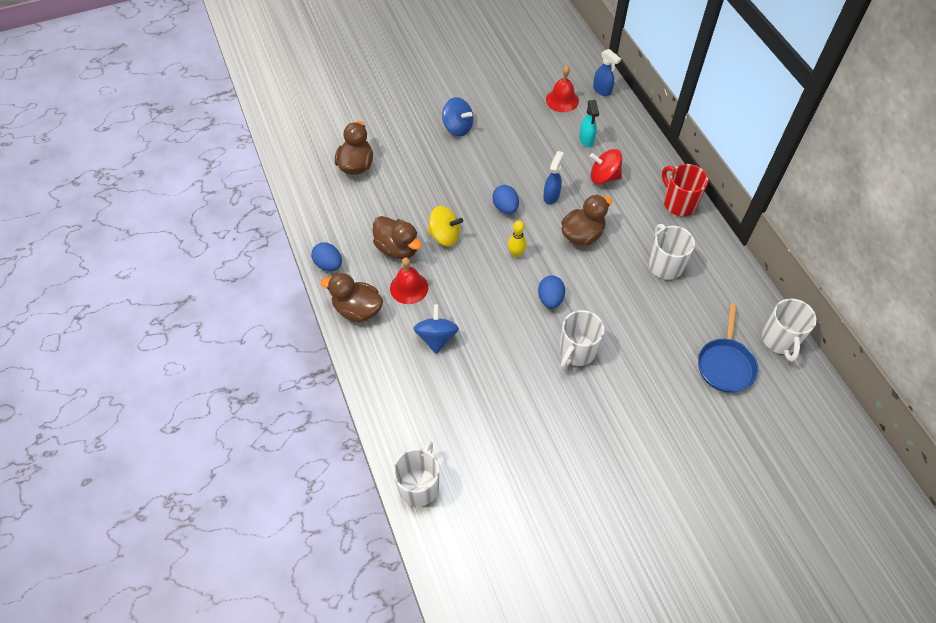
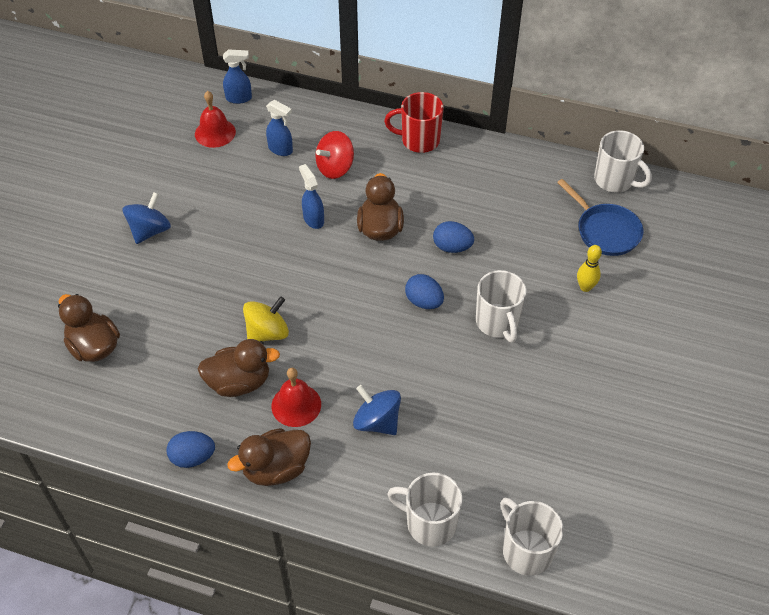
camera: 50 degrees left, 5 degrees down
blue spinning top [442,97,473,136] -> blue spinning top turned 45 degrees counterclockwise [123,192,171,244]
blue egg [492,185,519,214] -> blue egg moved to [433,221,474,253]
yellow bowling pin [508,221,527,258] -> yellow bowling pin moved to [577,245,602,292]
turquoise spray bottle [579,100,599,147] -> blue spray bottle [266,100,293,156]
white mug [649,224,695,280] -> white mug moved to [387,473,462,547]

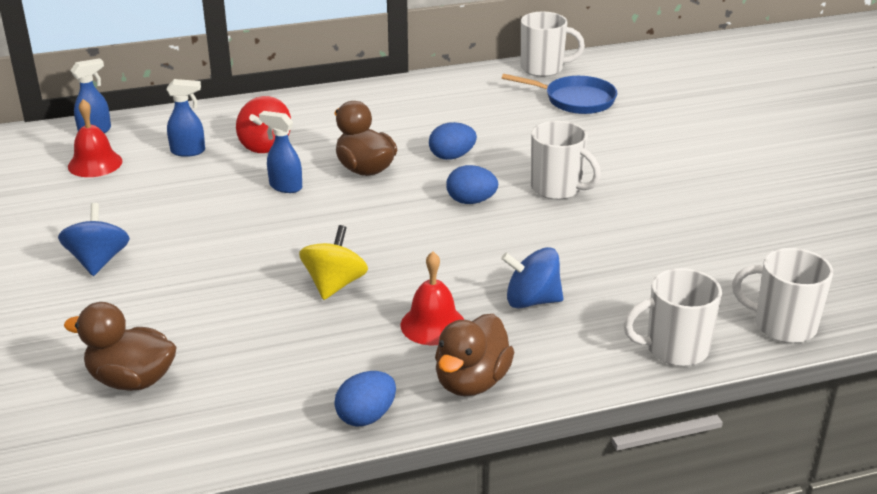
camera: 35 degrees left, 20 degrees down
brown duck [198,339,280,397] -> none
red mug [384,92,444,153] -> none
yellow bowling pin [577,245,602,292] -> none

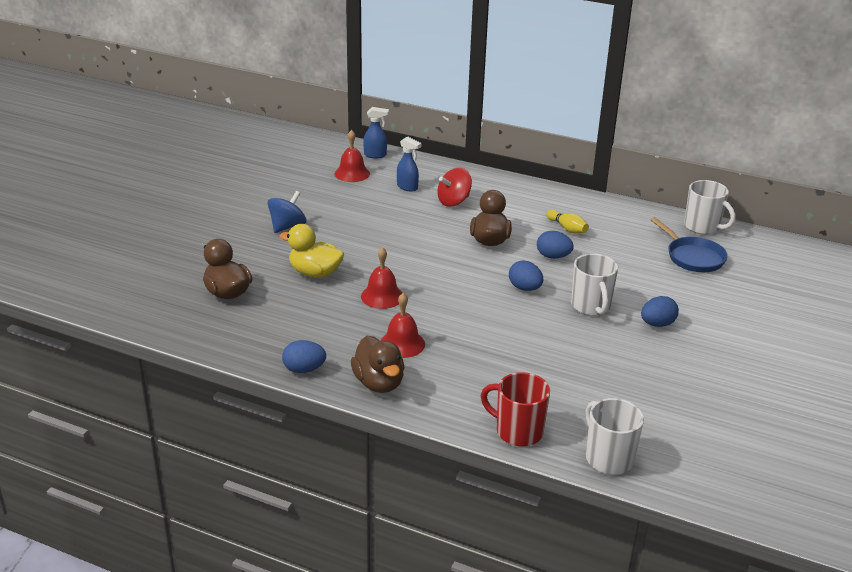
camera: 40 degrees right, 0 degrees up
blue spray bottle [259,111,302,193] -> none
yellow spinning top [299,225,368,300] -> red bell [361,247,402,309]
brown duck [435,314,514,396] -> brown duck turned 90 degrees counterclockwise [351,336,405,393]
blue spinning top [501,247,564,308] -> none
white mug [623,268,722,366] -> red mug [481,372,550,446]
none -> yellow duck [279,224,344,278]
none -> yellow bowling pin [546,209,589,233]
none -> blue egg [641,296,679,327]

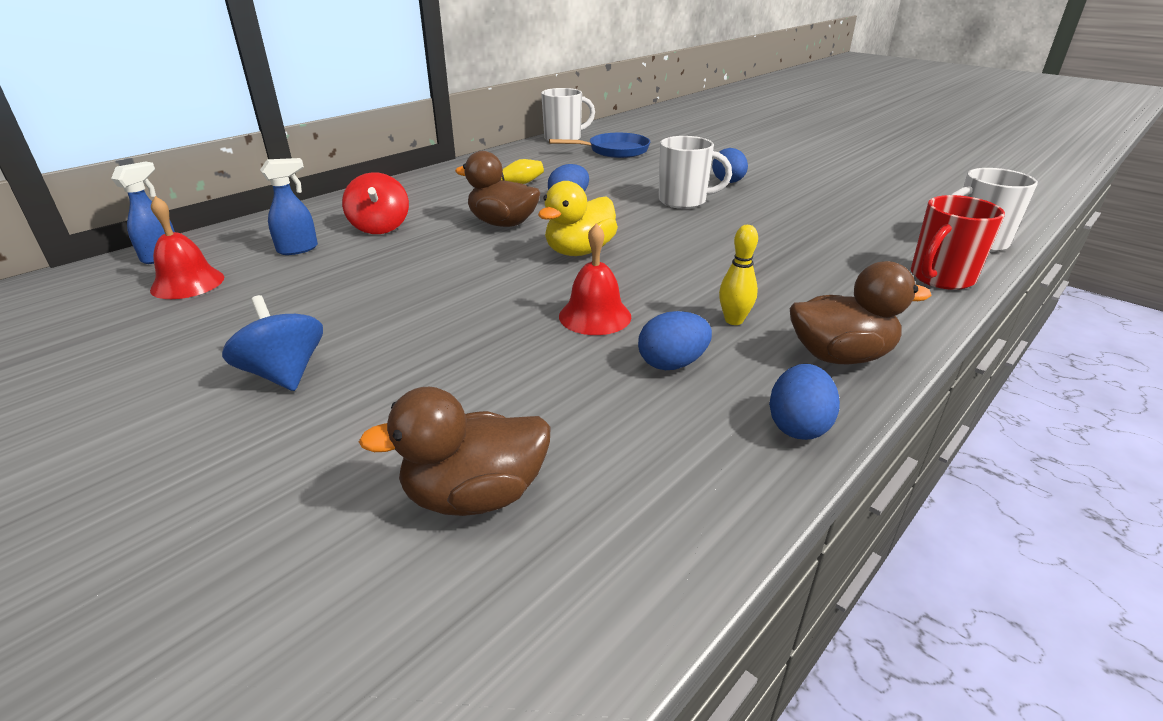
camera: 70 degrees left, 0 degrees up
yellow duck [279,224,344,278] -> yellow duck moved to [538,181,618,256]
red bell [380,293,425,358] -> yellow bowling pin [719,225,758,325]
blue egg [509,260,543,291] -> blue egg moved to [638,311,712,370]

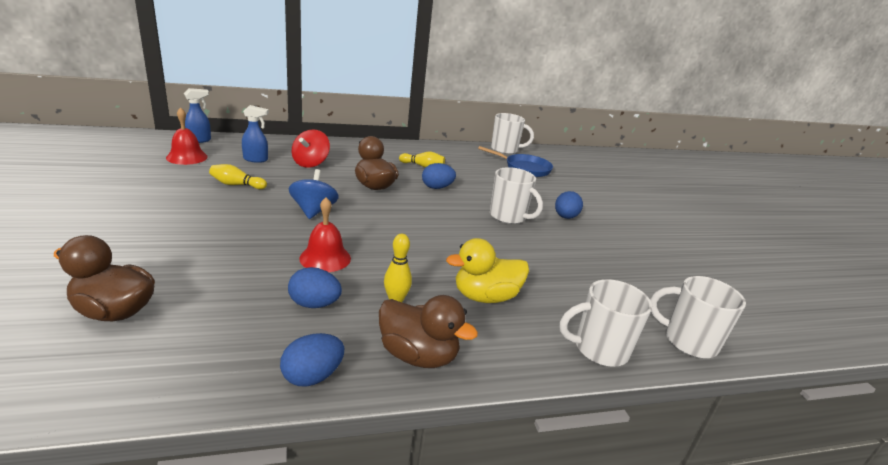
camera: 30 degrees right, 5 degrees down
blue spinning top [222,295,323,391] -> blue spinning top moved to [289,169,339,219]
yellow duck [538,181,618,256] -> yellow duck moved to [446,238,529,303]
red mug [911,195,1005,290] -> white mug [560,279,652,367]
none -> yellow bowling pin [209,164,267,189]

